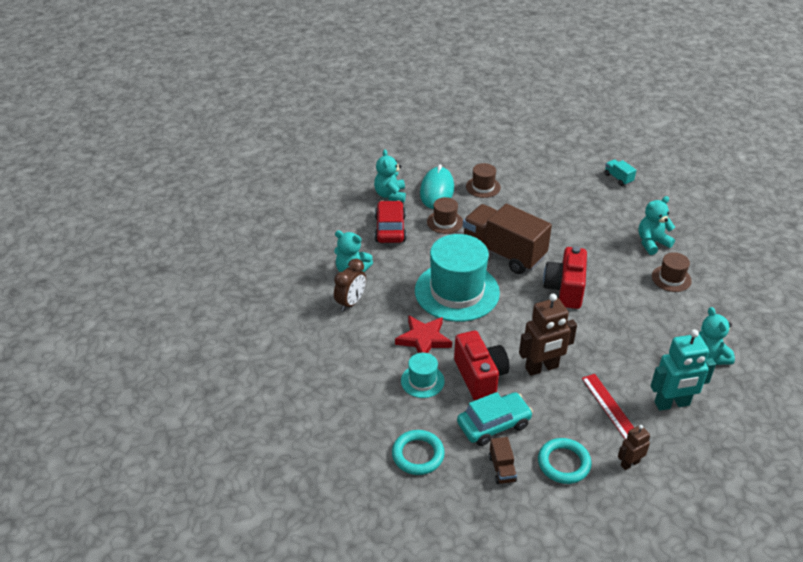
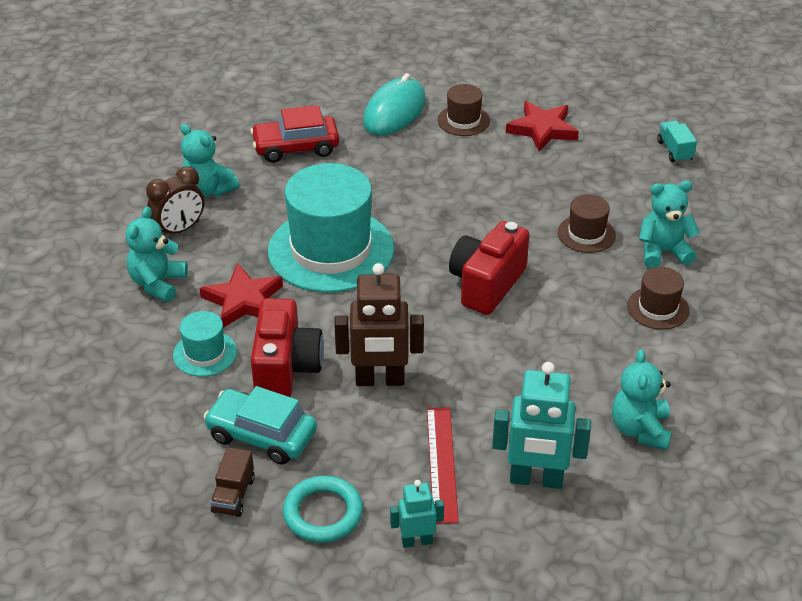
camera: 20 degrees right, 0 degrees up
turquoise teddy bear [374,149,406,202] -> turquoise teddy bear moved to [126,207,188,302]
red car [375,200,406,243] -> red car turned 120 degrees counterclockwise [250,105,339,163]
turquoise ring [392,430,445,475] -> none
brown hat [427,197,463,234] -> brown hat moved to [558,194,616,253]
turquoise car [457,392,533,446] -> turquoise car turned 150 degrees counterclockwise [204,386,317,465]
brown truck [463,204,552,274] -> none
brown robot [618,425,650,470] -> turquoise robot [390,480,444,548]
none -> red star [506,101,579,152]

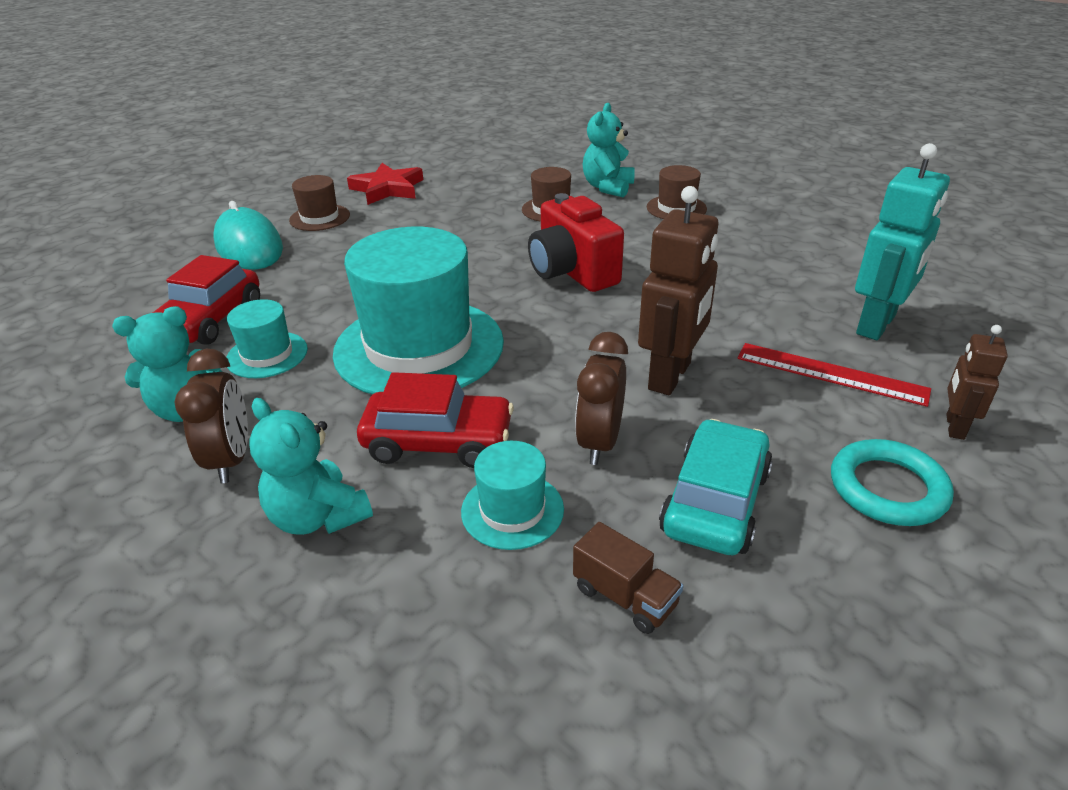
camera: 60 degrees left, 5 degrees down
red star [199,263,283,328] -> red car [357,372,514,468]
turquoise car [204,386,317,465] -> turquoise car turned 150 degrees clockwise [659,419,773,555]
brown truck [210,447,255,517] -> brown truck moved to [573,522,683,634]
red camera [251,298,324,397] -> brown clock [575,332,628,465]
turquoise robot [390,480,444,548] -> brown robot [946,325,1008,440]
turquoise teddy bear [612,349,672,450] -> none
turquoise truck [657,121,697,163] -> none
none -> turquoise hat [227,299,308,378]

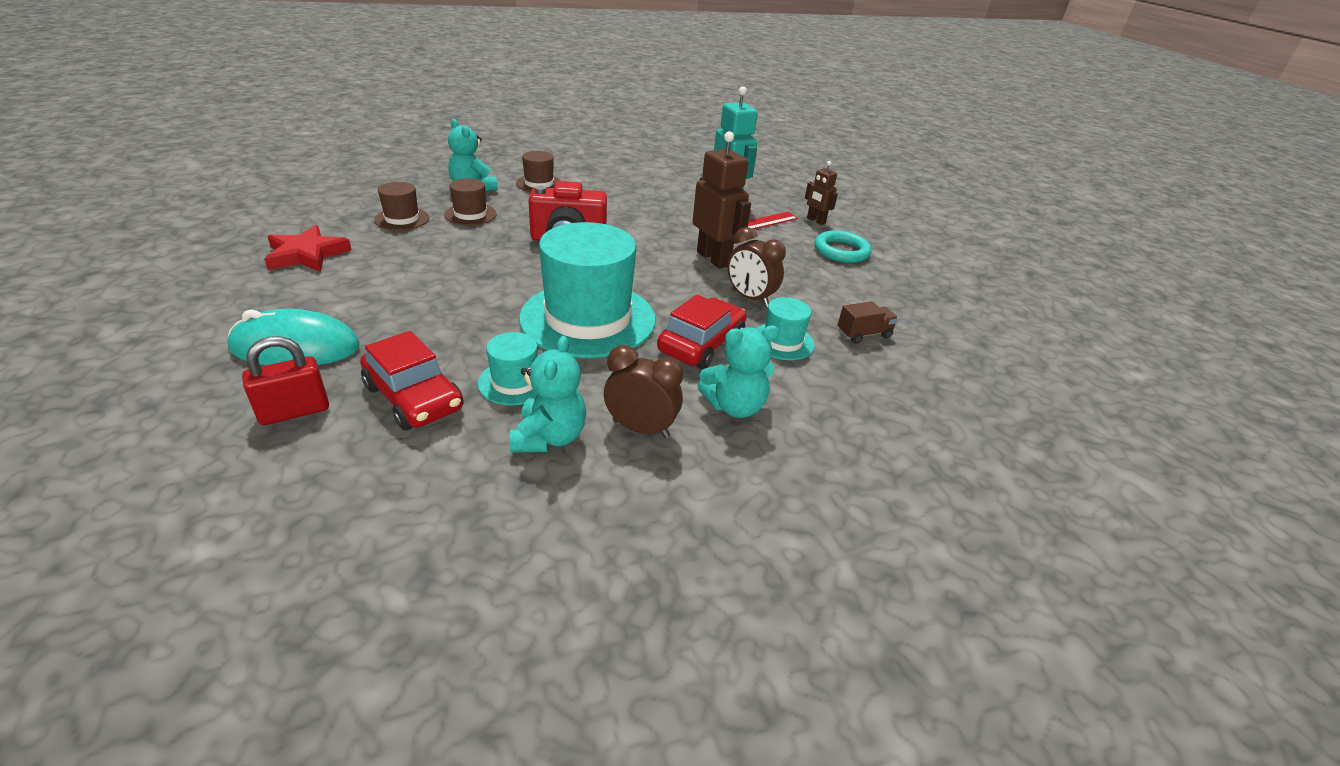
camera: 65 degrees left, 0 degrees up
brown hat [289,175,350,231] -> brown hat moved to [374,182,429,230]
turquoise car [659,419,773,555] -> none
none -> red padlock [242,336,329,425]

